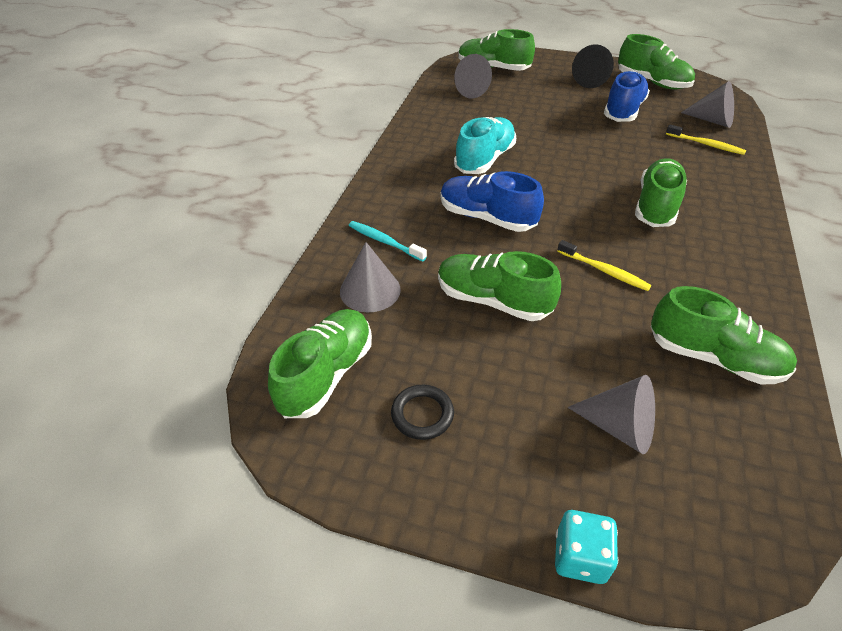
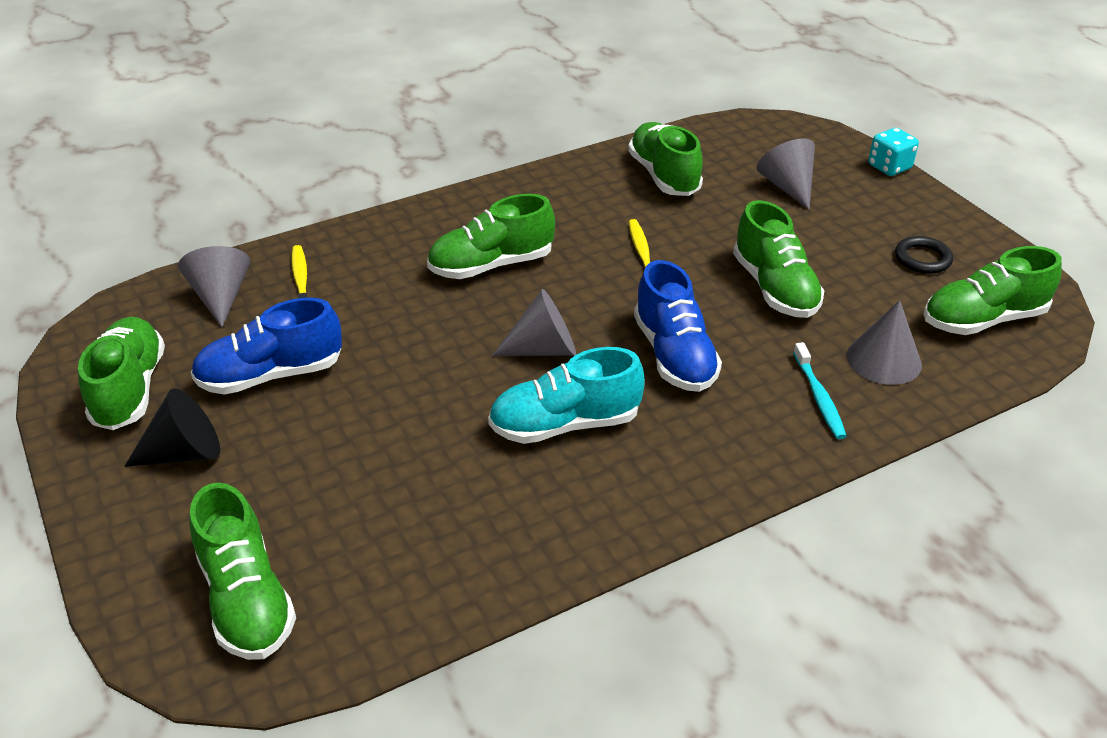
camera: 135 degrees left, 5 degrees down
grey cone [454,54,492,98] -> grey cone moved to [492,289,576,356]

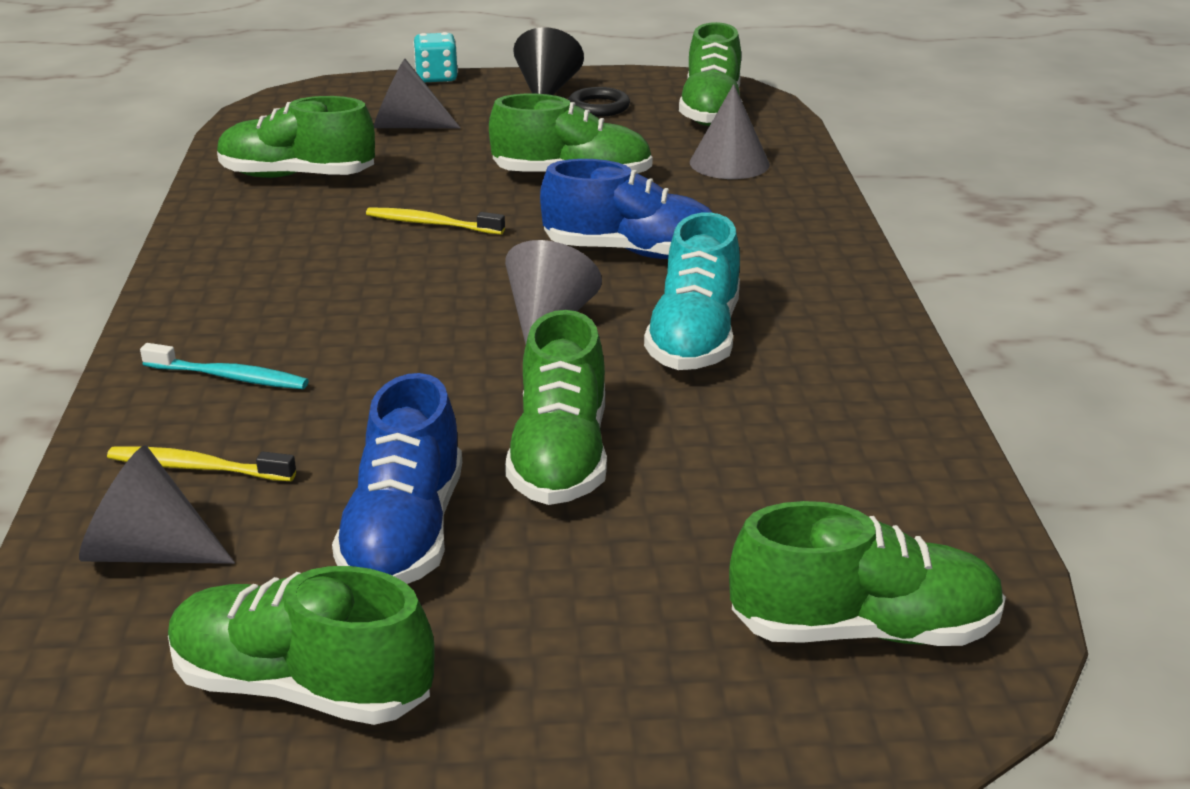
camera: 65 degrees left, 10 degrees down
black cone [124,388,220,467] -> black cone moved to [513,27,584,95]
green shoe [427,194,555,279] -> green shoe moved to [505,310,607,505]
turquoise toothbrush [793,342,847,439] -> turquoise toothbrush moved to [140,343,309,389]

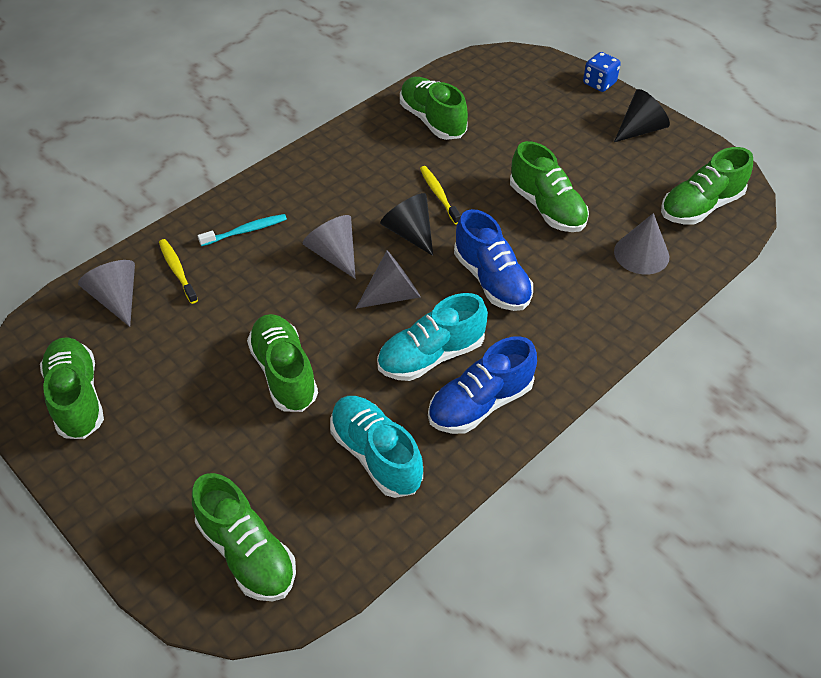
camera: 50 degrees right, 20 degrees up
turquoise toothbrush [140,343,309,389] -> turquoise toothbrush turned 90 degrees counterclockwise [198,214,287,246]
blue shoe [332,373,462,584] -> blue shoe moved to [428,336,537,434]
grey cone [374,59,461,129] -> grey cone moved to [303,215,356,279]
turquoise dice [413,32,458,82] -> blue dice [583,52,621,92]
green shoe [505,310,607,505] -> green shoe turned 105 degrees clockwise [247,314,318,412]
black ring [568,87,630,117] -> none
none -> turquoise shoe [330,396,423,498]
none -> black cone [380,193,433,256]

